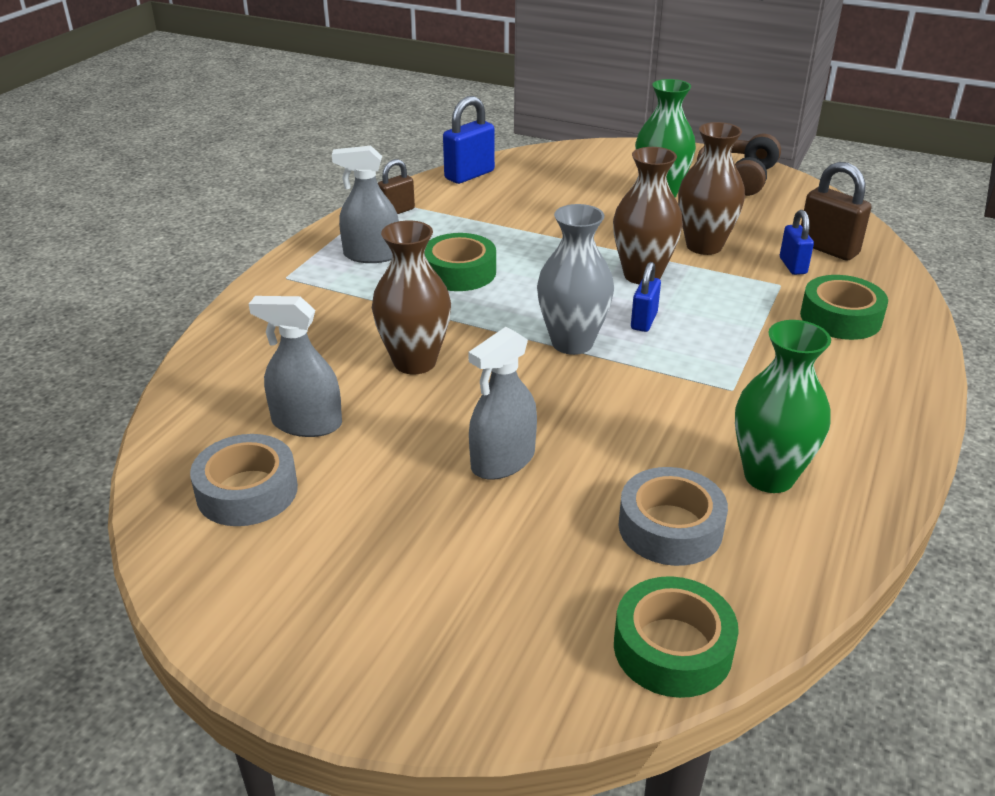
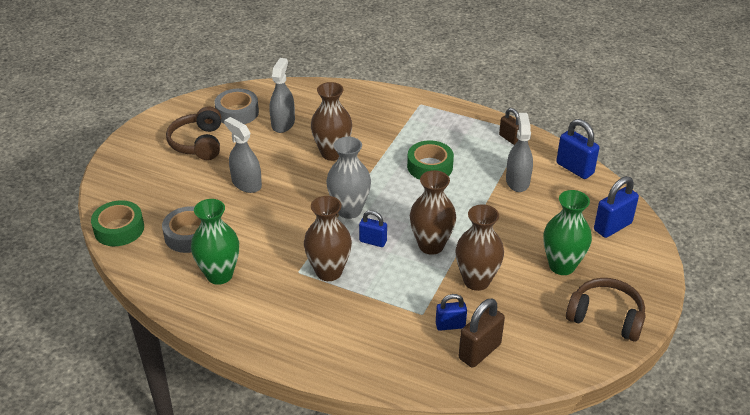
camera: 90 degrees right, 5 degrees up
grey spray bottle [332,146,399,263] -> grey spray bottle moved to [506,113,533,192]
green tape [800,275,888,340] -> none
none -> brown headphones [166,107,221,160]
none -> brown vase [304,196,352,281]
none -> blue padlock [594,176,639,238]

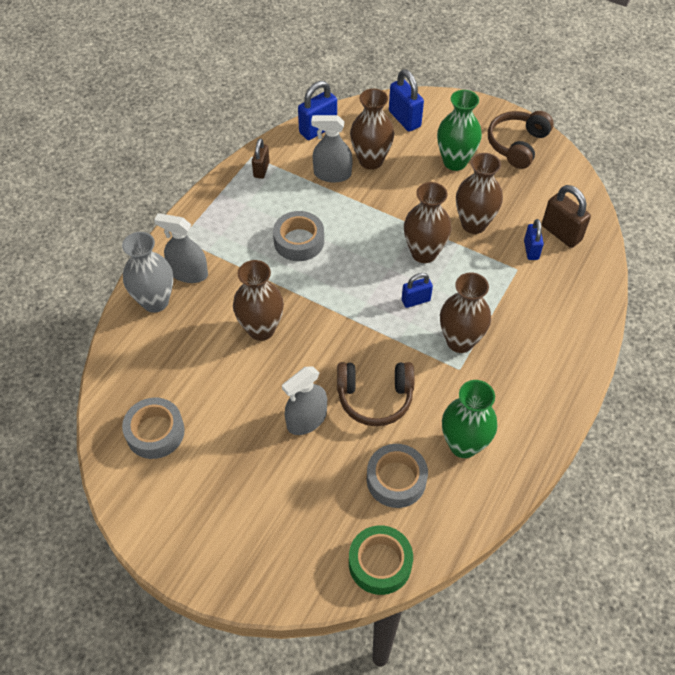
camera: 85 degrees left, 15 degrees up
brown headphones [166,107,221,160] -> brown headphones moved to [337,362,414,426]
grey spray bottle [269,58,295,133] -> grey spray bottle moved to [154,213,208,283]
grey vase [326,137,371,219] -> grey vase moved to [122,232,173,313]
blue padlock [359,210,387,247] -> blue padlock turned 45 degrees clockwise [402,273,433,308]
green tape [407,140,454,180] -> grey tape [273,211,324,261]
brown padlock [499,108,519,145] -> brown padlock turned 45 degrees counterclockwise [252,138,270,179]
none -> brown vase [350,89,394,170]

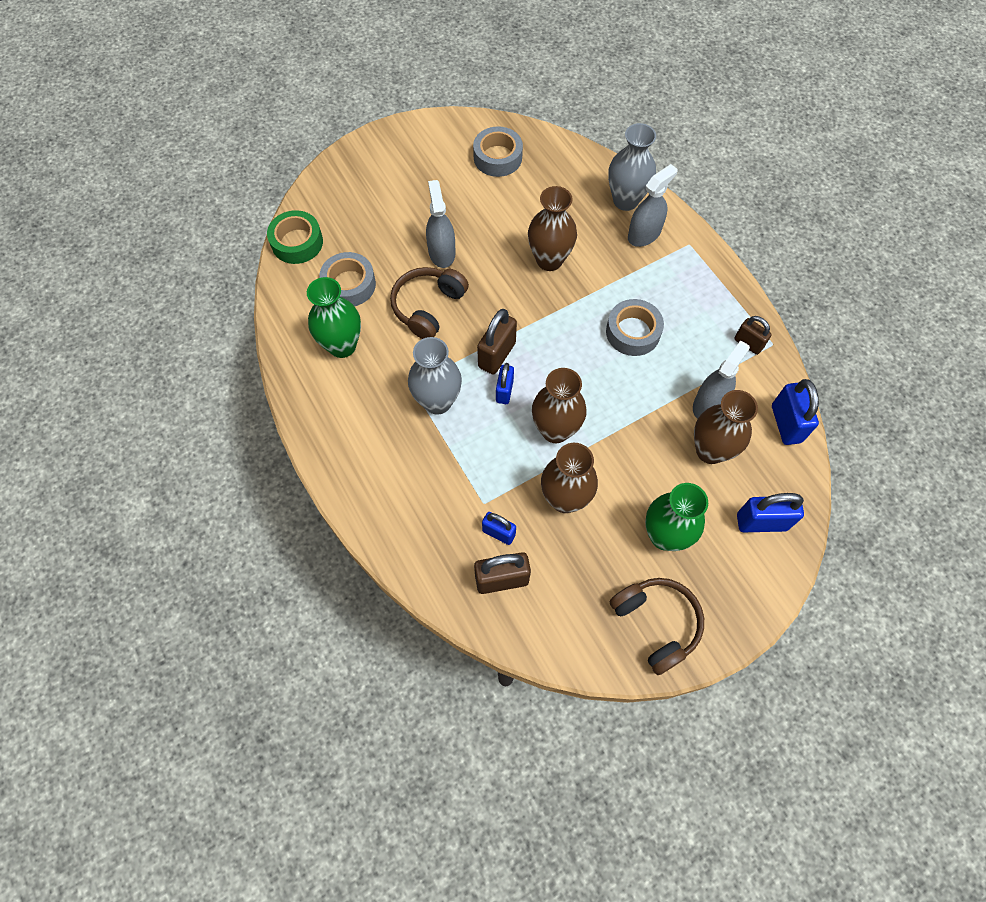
camera: 120 degrees right, 10 degrees up
brown vase [440,272,491,353] -> grey vase [408,337,462,415]
none -> brown padlock [477,309,517,375]

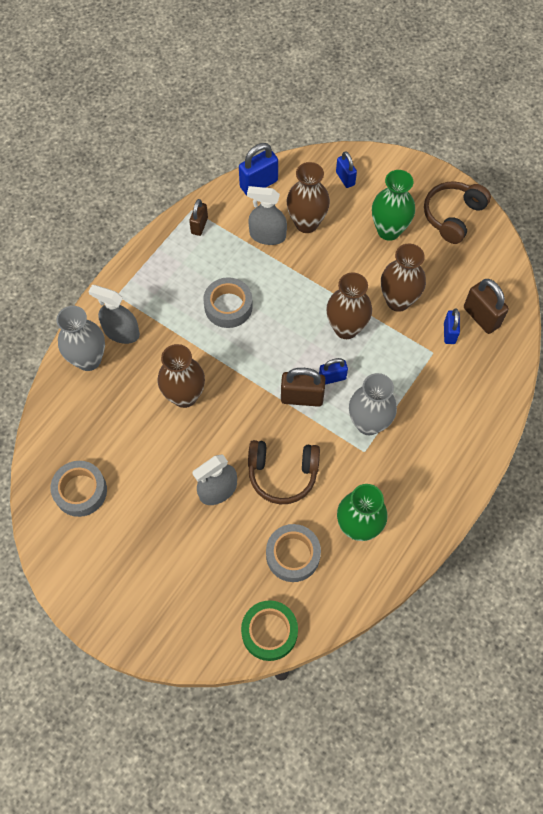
camera: 115 degrees left, 0 degrees up
blue padlock [737,493,804,532] -> blue padlock [336,151,357,188], size x0.64

